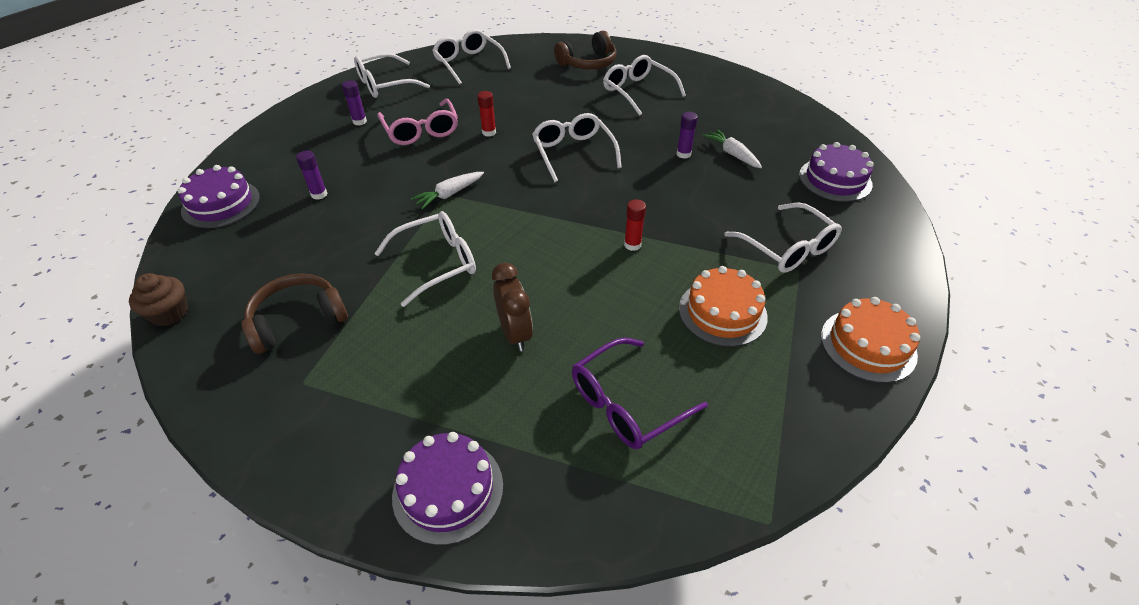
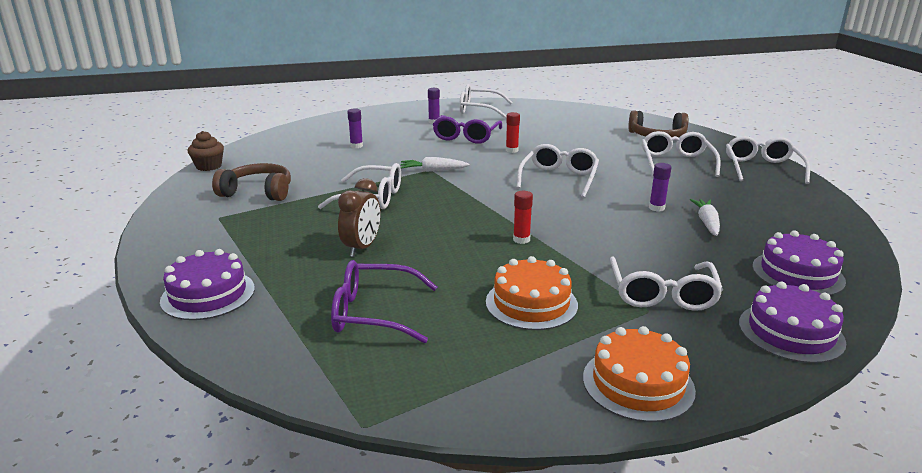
camera: 40 degrees right, 20 degrees down
purple cake [178,165,260,228] -> purple cake moved to [739,281,846,363]
pink glasses [377,99,458,145] -> purple glasses [432,115,502,144]
white glasses [432,29,511,85] -> white glasses moved to [726,136,810,184]

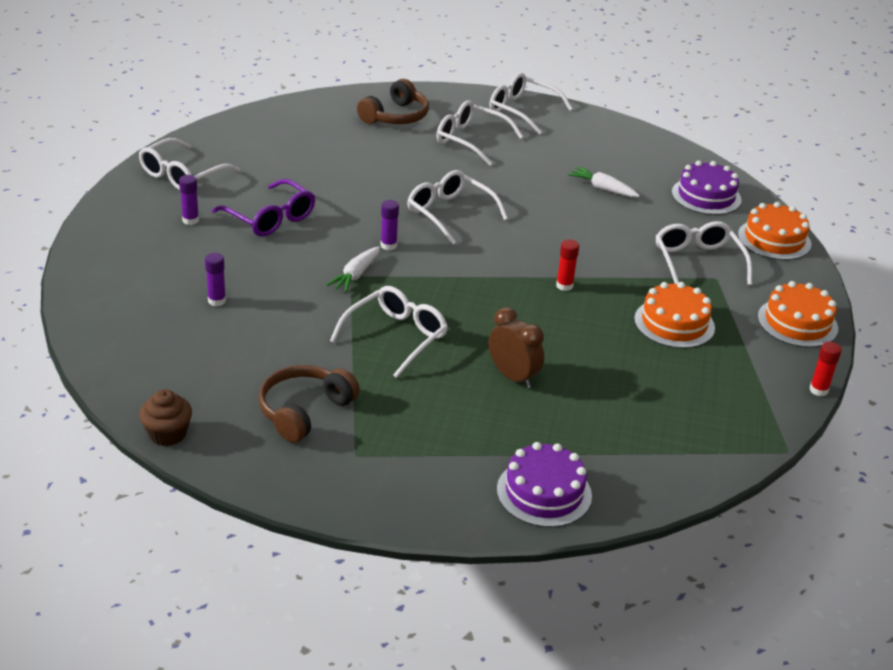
camera: 65 degrees left, 10 degrees up
purple glasses [331,260,437,343] -> none
red glue stick [506,112,520,153] -> red glue stick moved to [809,342,842,396]
white glasses [610,257,723,311] -> white glasses turned 135 degrees counterclockwise [656,221,752,286]
purple glue stick [649,163,672,212] -> purple glue stick moved to [380,200,399,250]
purple cake [739,281,846,363] -> orange cake [738,202,811,260]

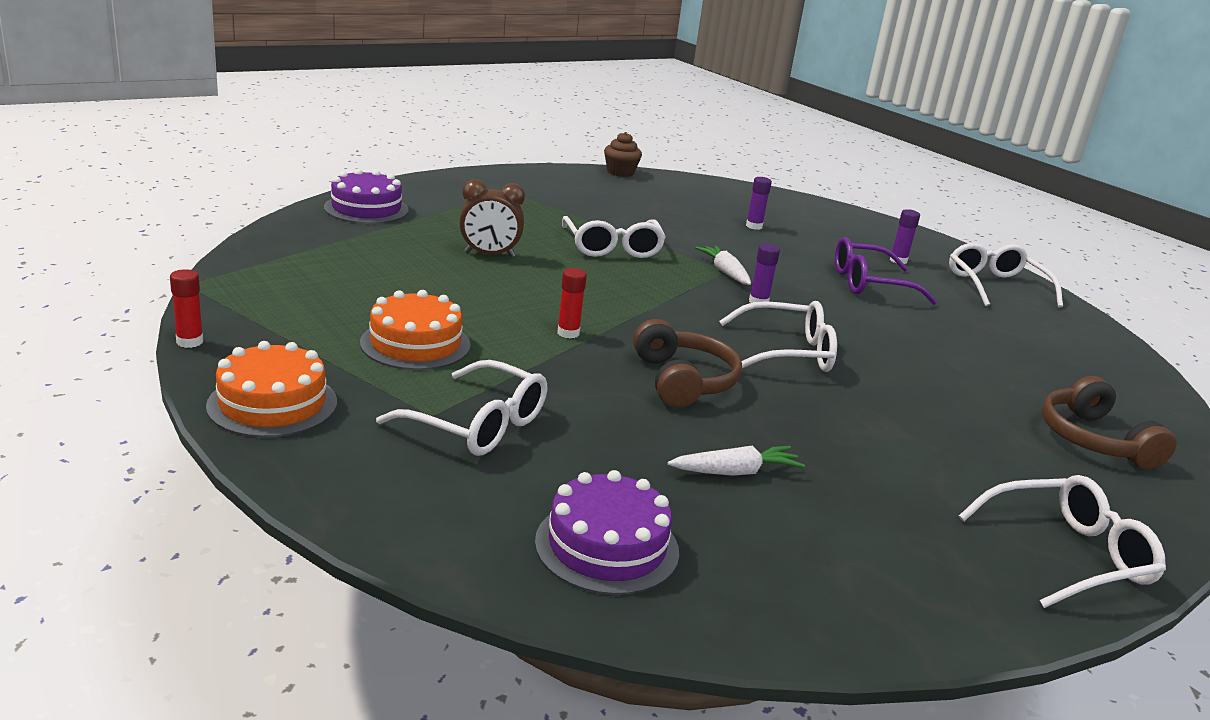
camera: 130 degrees right, 10 degrees down
brown headphones [258,365,360,443] -> brown headphones moved to [633,319,742,408]
white glasses [437,100,524,165] -> none
orange cake [738,202,811,260] -> none

